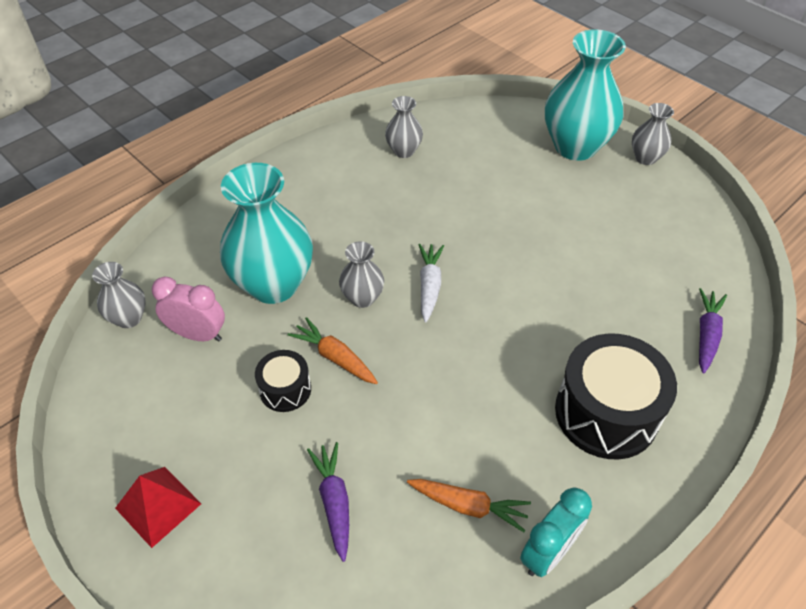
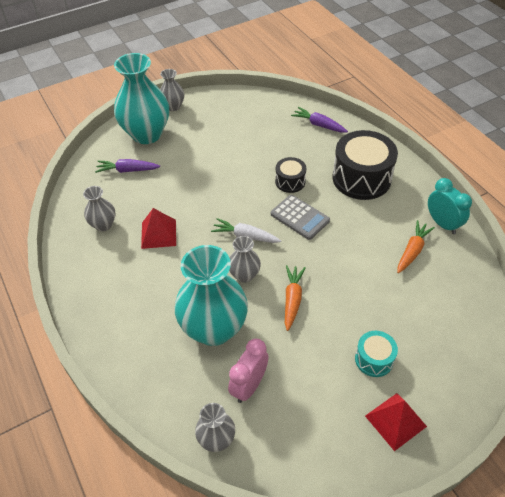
camera: 75 degrees left, 0 degrees up
black drum [255,350,311,412] -> black drum moved to [275,157,306,193]
orange carrot [288,317,378,384] -> orange carrot turned 135 degrees clockwise [285,265,305,331]
purple carrot [307,442,349,562] -> purple carrot moved to [95,159,160,173]
none -> red pyramid [141,208,176,249]
none -> grey calculator [271,195,330,240]
none -> turquoise drum [355,331,398,377]

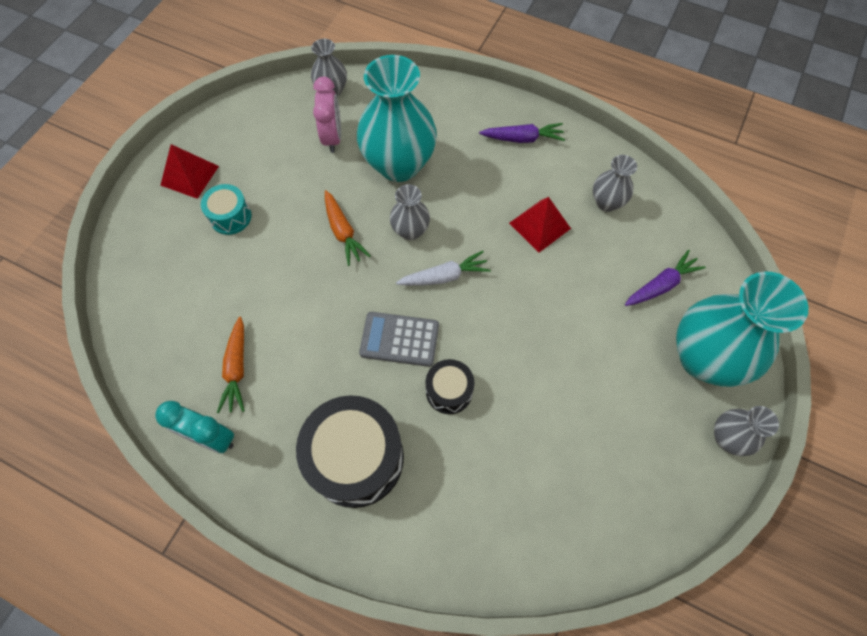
camera: 145 degrees right, 15 degrees up
purple carrot [291,107,348,133] -> purple carrot moved to [479,123,565,143]

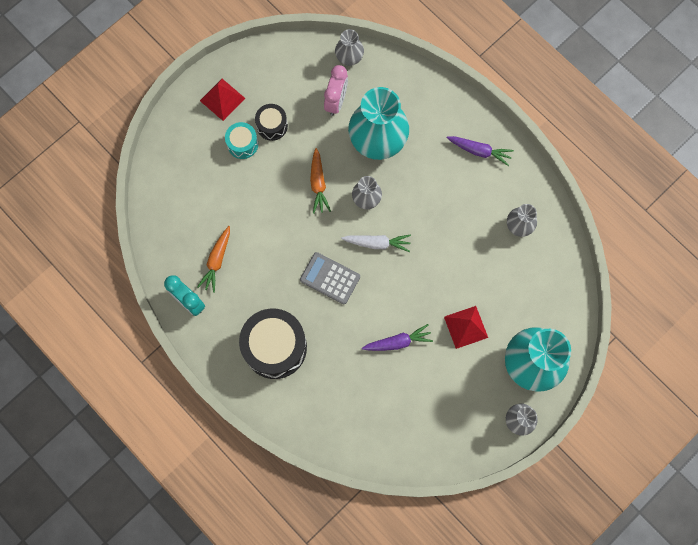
camera: 20 degrees right, 10 degrees up
black drum [425,359,474,414] -> black drum moved to [255,104,288,141]
red pyramid [509,197,571,253] -> red pyramid moved to [444,306,488,349]
purple carrot [625,250,706,306] -> purple carrot moved to [362,324,433,351]

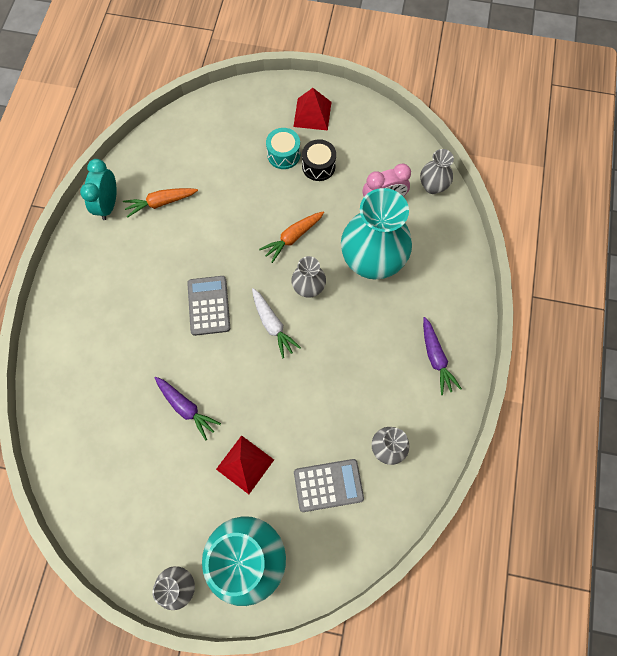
camera: 55 degrees right, 5 degrees down
black drum [239,308,307,379] -> none
none -> grey calculator [294,459,364,512]

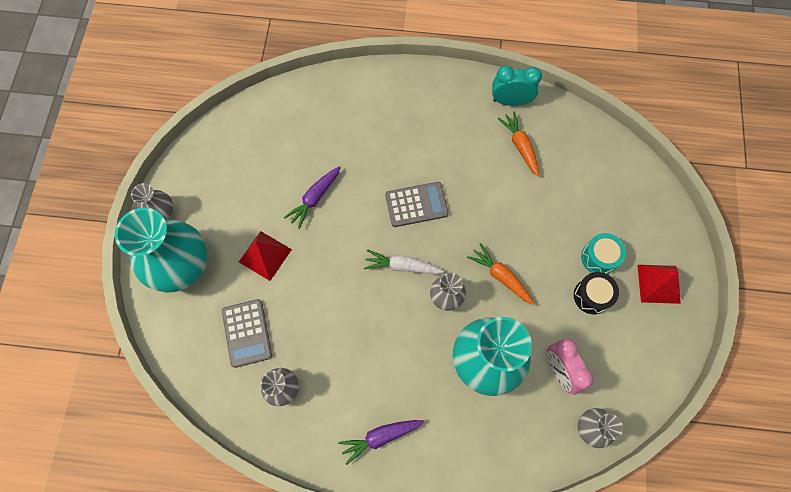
camera: 85 degrees right, 0 degrees up
white carrot [252,288,301,359] -> white carrot turned 45 degrees clockwise [364,249,444,274]

